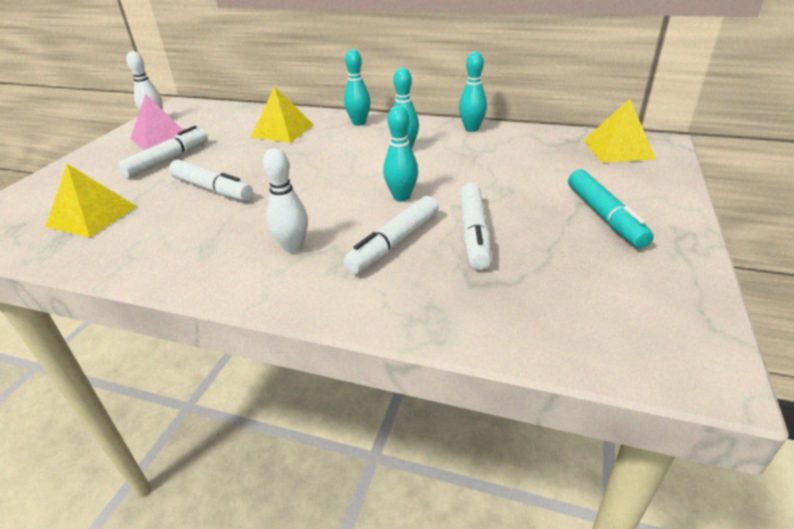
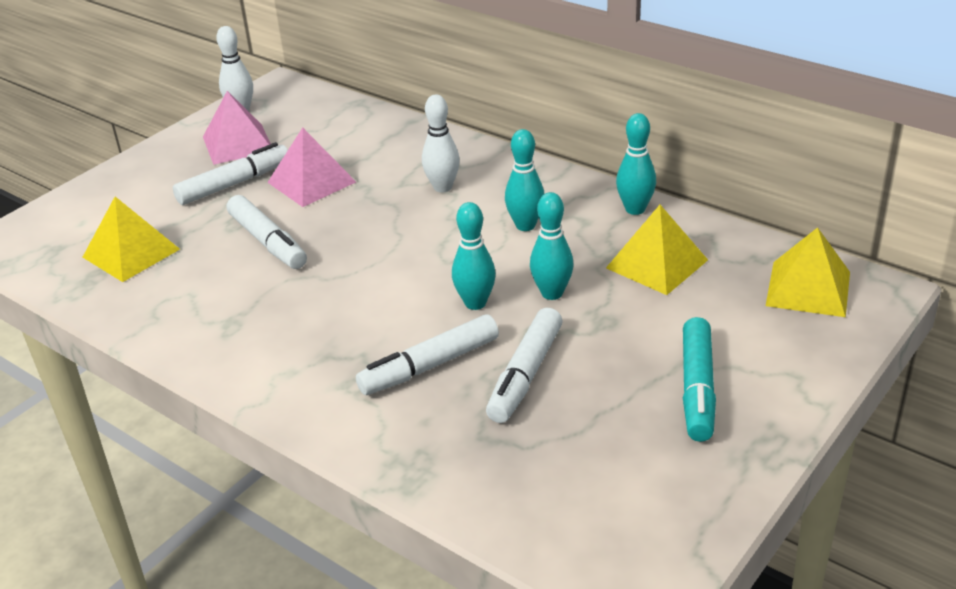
camera: 20 degrees right, 0 degrees up
yellow pyramid [251,86,314,143] -> yellow pyramid moved to [606,205,708,295]
white bowling pin [263,148,308,253] -> white bowling pin moved to [422,95,460,192]
turquoise bowling pin [344,49,370,126] -> turquoise bowling pin moved to [530,192,574,300]
none -> pink pyramid [267,127,356,207]

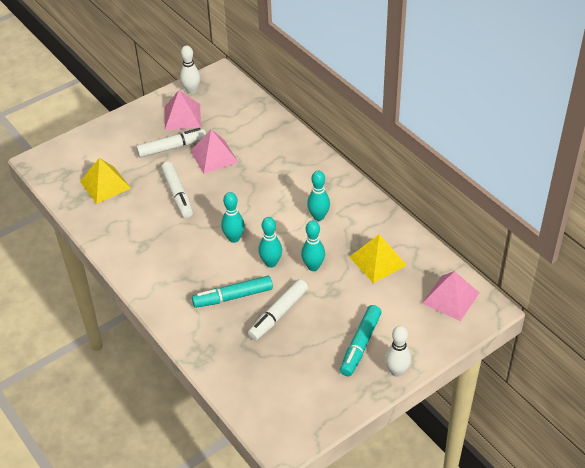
camera: 15 degrees right, 10 degrees up
white marker [356,315,499,395] -> turquoise marker [192,276,273,308]
white bowling pin [422,95,460,192] -> white bowling pin moved to [385,326,411,377]
turquoise bowling pin [616,113,656,215] -> turquoise bowling pin moved to [221,192,245,243]
yellow pyramid [766,227,850,317] -> pink pyramid [422,271,479,321]

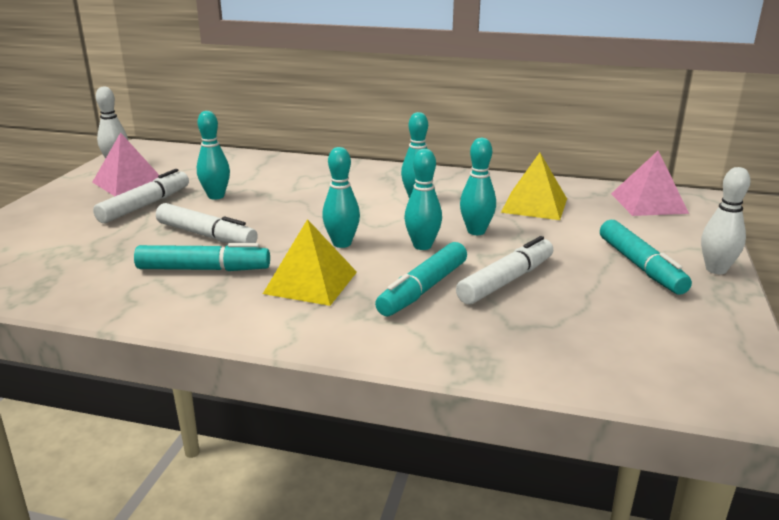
camera: 40 degrees left, 20 degrees down
yellow pyramid [80,158,131,204] -> yellow pyramid moved to [263,219,357,306]
pink pyramid [190,130,238,174] -> turquoise bowling pin [197,111,230,200]
white marker [248,279,308,341] -> white marker turned 135 degrees counterclockwise [456,236,553,305]
none -> turquoise marker [134,243,270,271]

